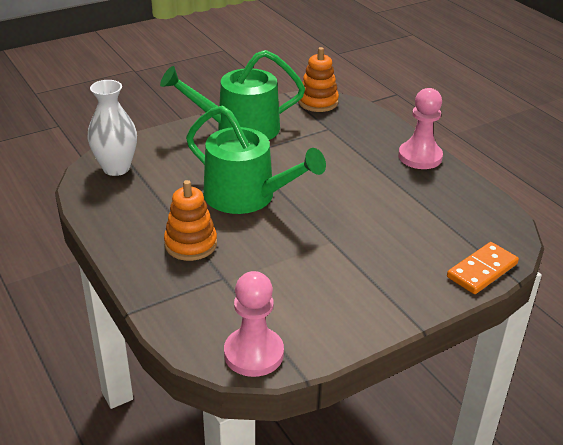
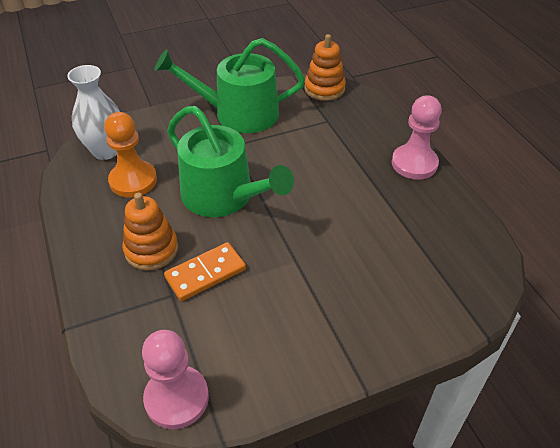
camera: 10 degrees right, 10 degrees up
orange domino [447,242,519,294] -> orange domino moved to [164,242,246,301]
none -> orange pawn [104,112,157,197]

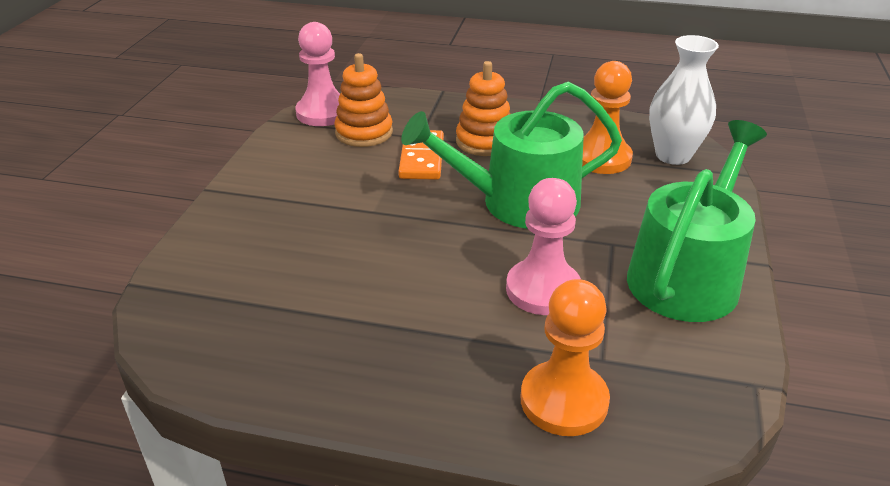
camera: 125 degrees right, 10 degrees down
orange stacking toy [304,34,346,101] -> orange stacking toy moved to [334,53,393,147]
pink pawn [392,95,442,179] -> pink pawn moved to [506,178,581,315]
none -> orange pawn [521,279,610,436]

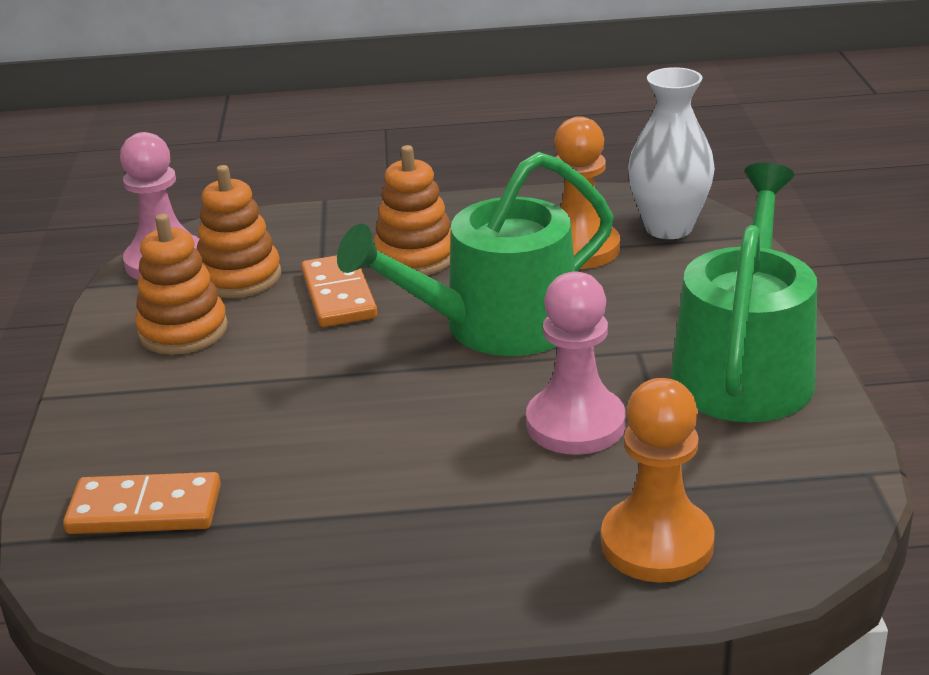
camera: 15 degrees left, 5 degrees down
none -> orange domino [63,472,221,534]
none -> orange stacking toy [135,214,228,355]

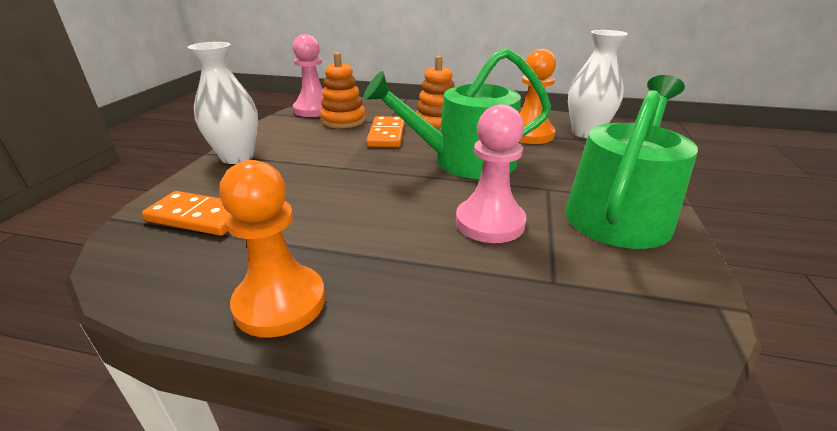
camera: 15 degrees right, 0 degrees up
orange stacking toy [135,214,228,355] -> none
orange pawn [601,378,715,583] -> orange pawn moved to [219,160,325,338]
none -> white vase [188,42,258,164]

